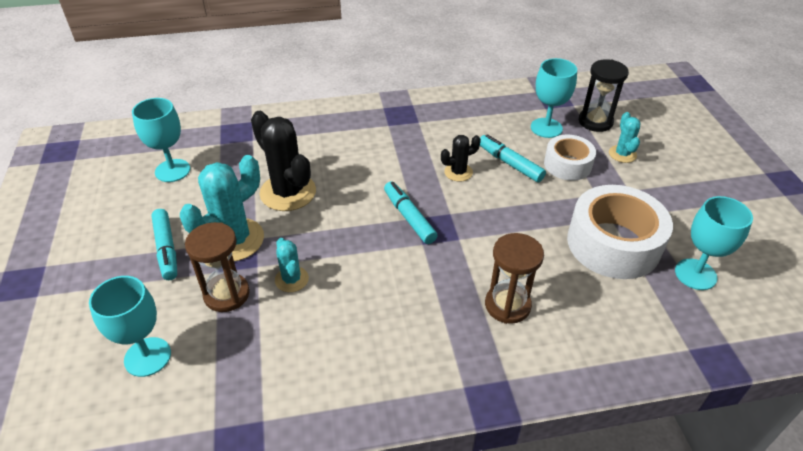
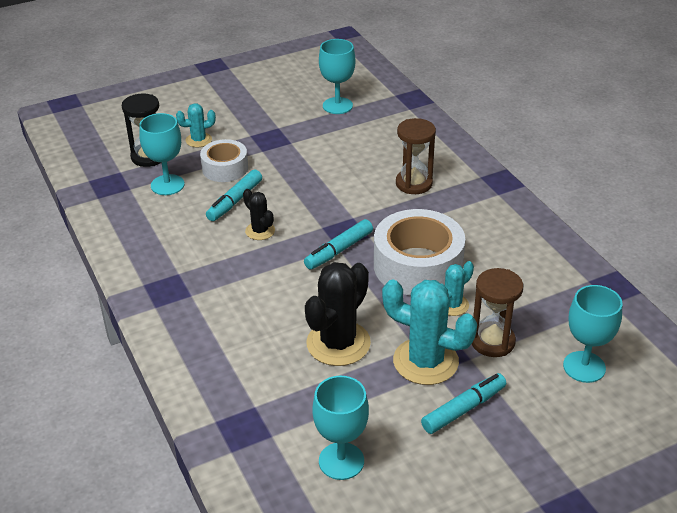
camera: 105 degrees left, 5 degrees down
white tape [567,185,673,279] -> white tape moved to [374,209,465,296]

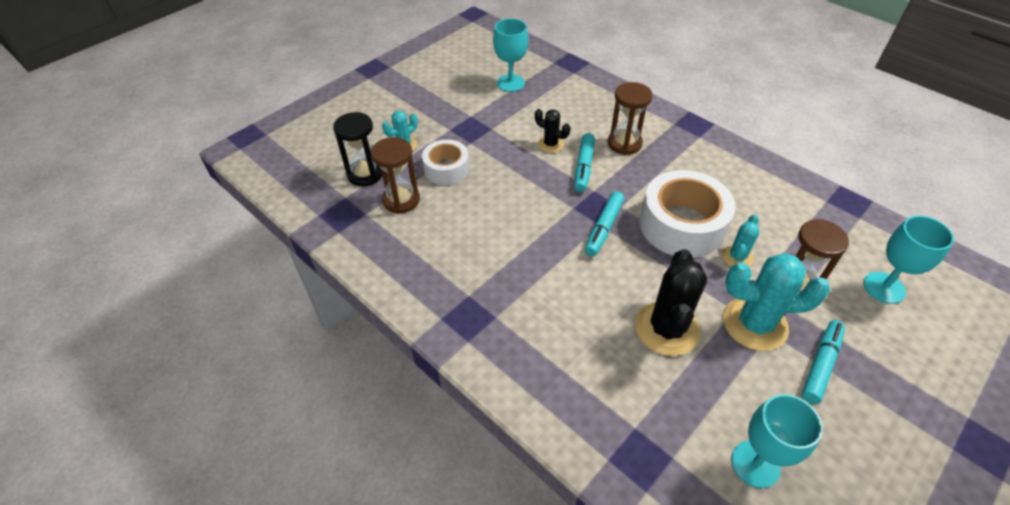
camera: 20 degrees left, 10 degrees up
turquoise goblet [139,113,185,195] -> brown hourglass [371,137,420,214]
turquoise marker [206,169,262,221] -> turquoise marker moved to [574,133,595,192]
black cactus [243,189,275,240] -> black cactus moved to [535,109,570,153]

